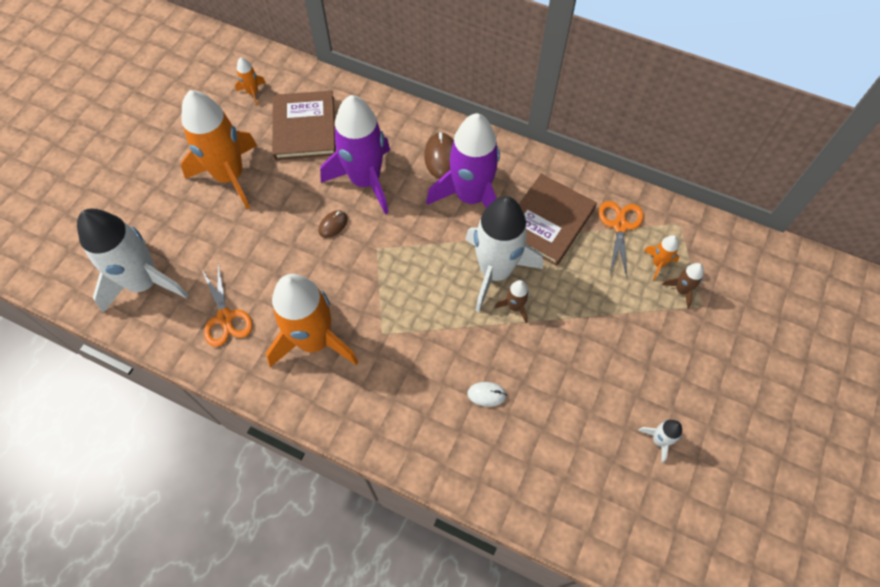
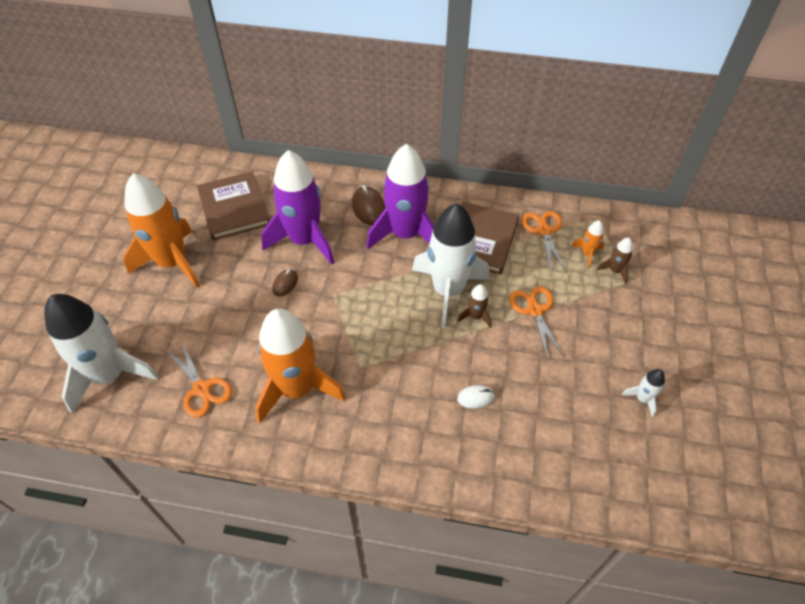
camera: 15 degrees left, 10 degrees down
orange rocket [235,57,266,106] -> none
none -> orange scissors [509,286,564,360]

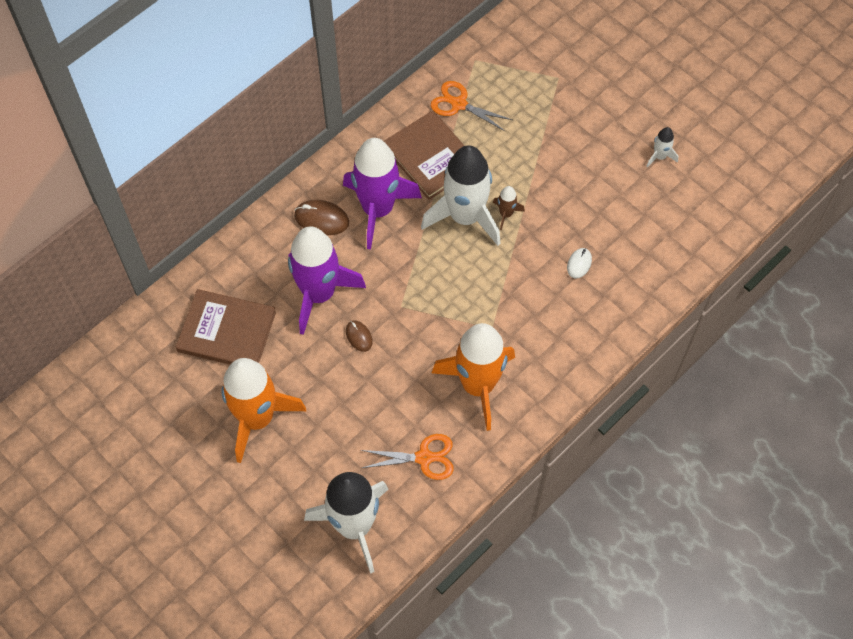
camera: 55 degrees left, 10 degrees up
orange scissors [509,286,564,360] -> none
orange rocket [572,220,604,268] -> none
brown rocket [597,238,633,284] -> none

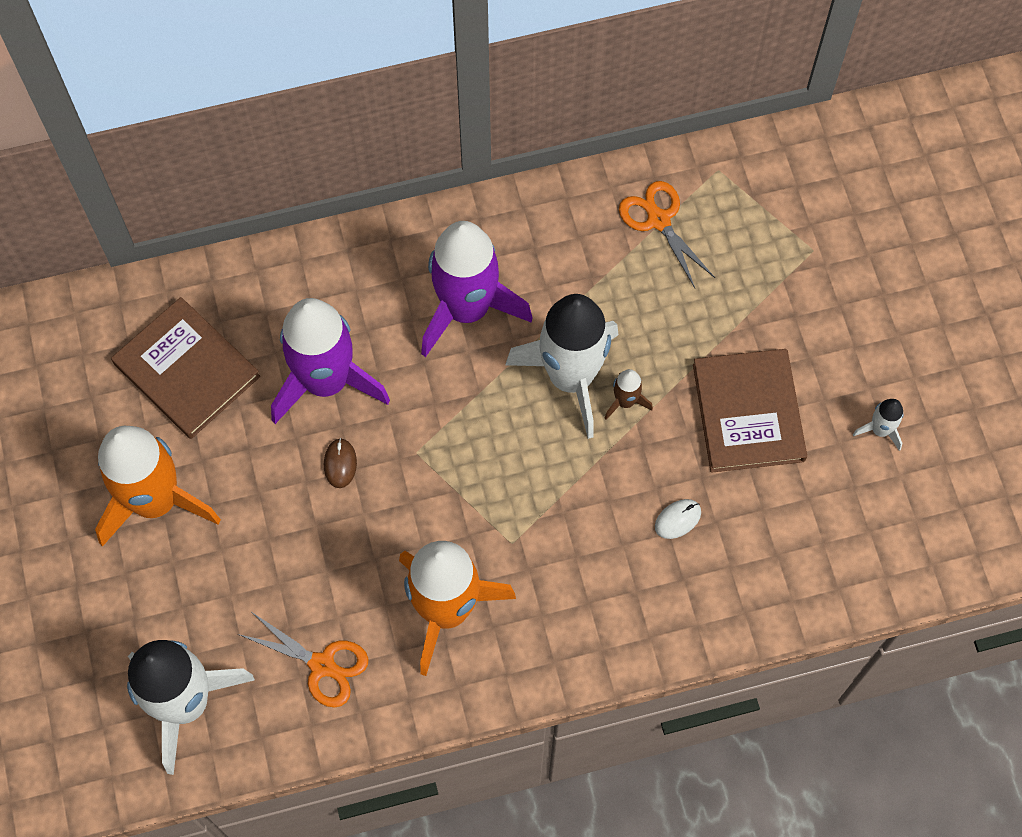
camera: 30 degrees right, 5 degrees up
brown mouse [294,200,349,235] -> none
brown book [384,111,465,200] -> brown book moved to [693,349,807,473]

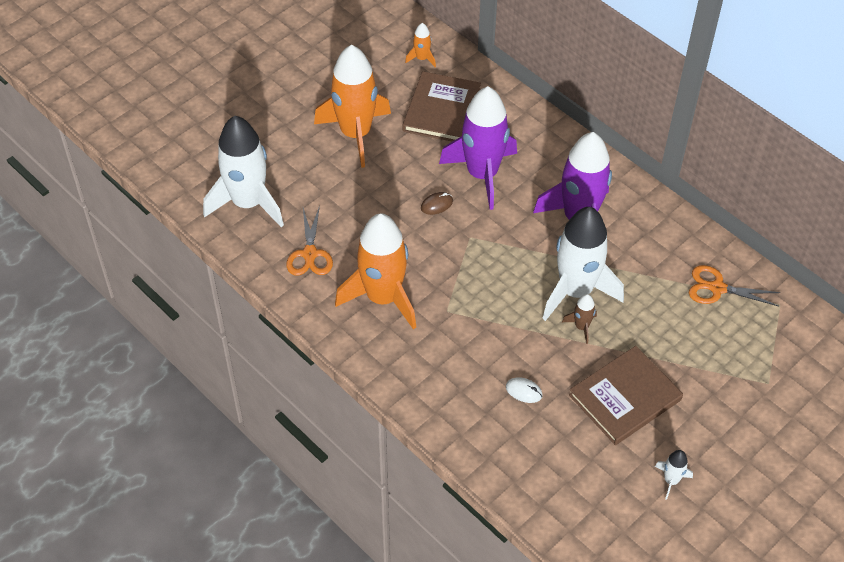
camera: 60 degrees right, 15 degrees down
orange scissors [619,181,715,288] -> orange scissors turned 105 degrees counterclockwise [689,265,781,306]
none -> orange rocket [405,23,436,67]

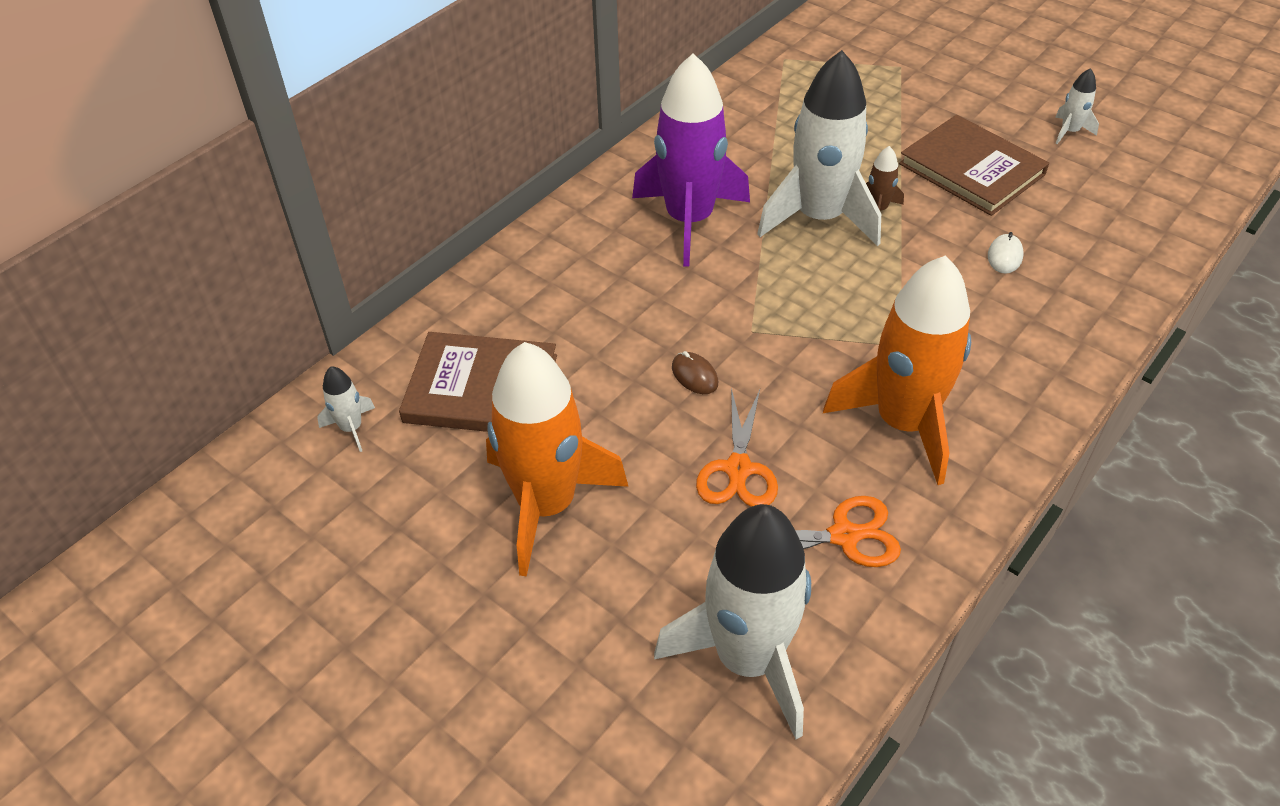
camera: 95 degrees left, 5 degrees down
orange rocket [405,23,436,67] -> white rocket [317,366,375,452]
purple rocket [439,86,517,210] -> none
orange scissors [689,265,781,306] -> orange scissors moved to [696,388,778,507]

